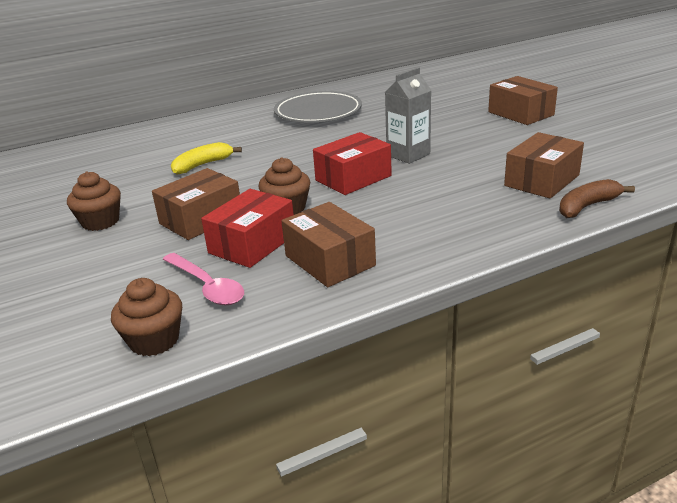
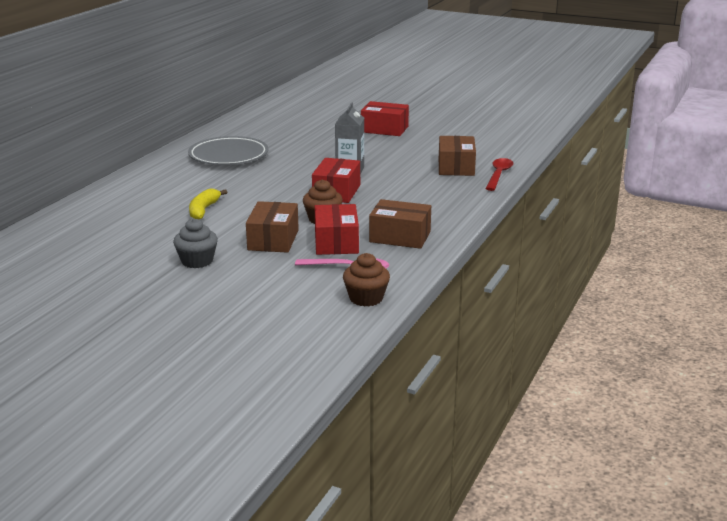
camera: 40 degrees left, 5 degrees down
brown cupcake [67,171,121,231] -> grey cupcake [173,218,218,268]
brown box [488,76,558,125] -> red box [361,101,409,136]
brown banana [559,179,635,218] -> red spoon [485,158,513,191]

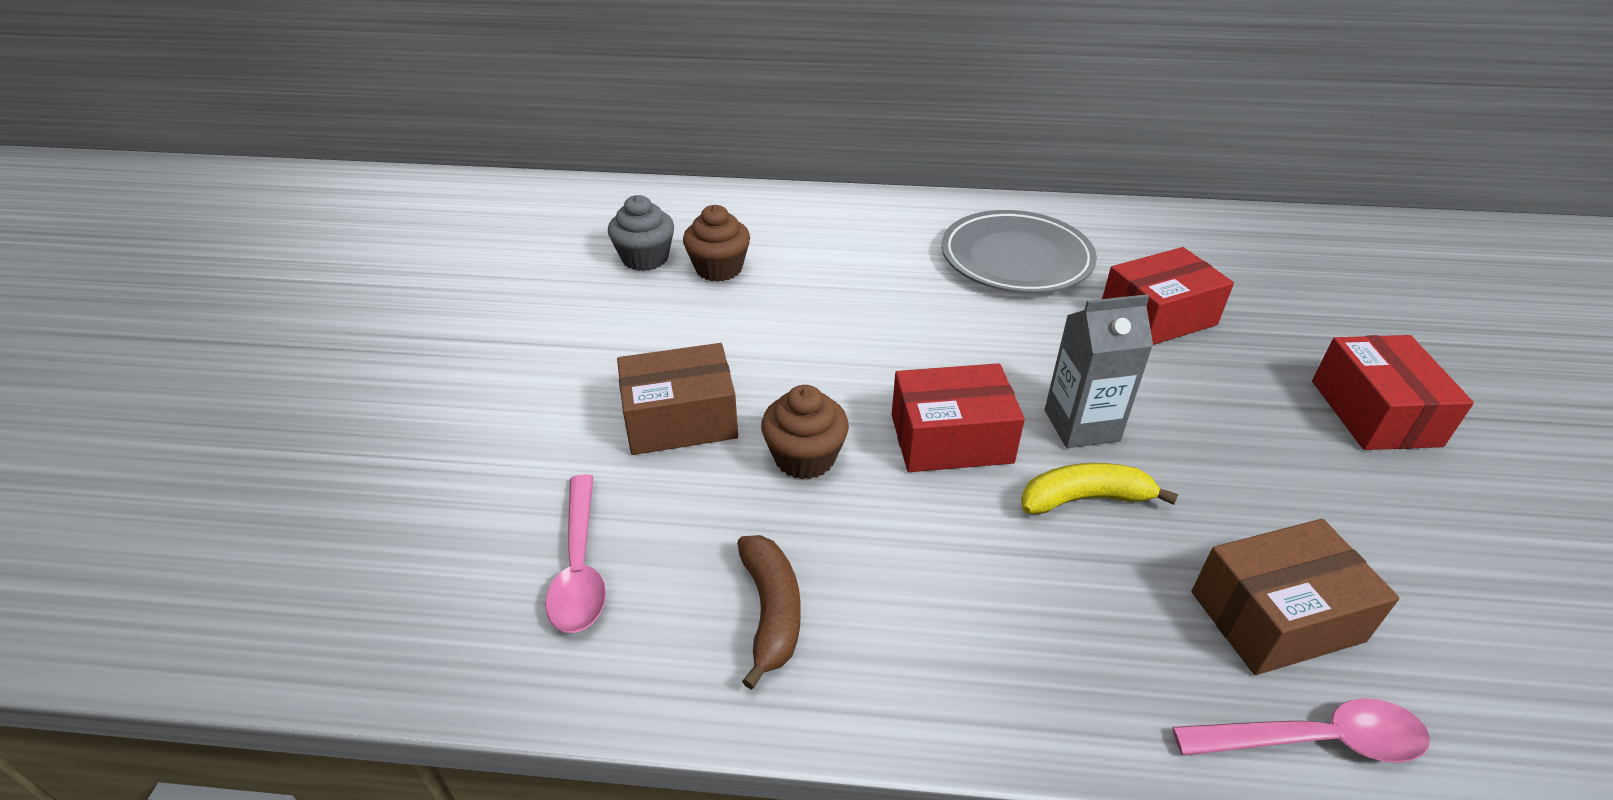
camera: 70 degrees right, 15 degrees up
grey cupcake [173,218,218,268] -> grey cupcake moved to [608,195,674,271]
yellow banana [189,189,227,219] -> yellow banana moved to [1021,463,1178,515]
red box [314,204,359,255] -> red box moved to [1102,247,1234,345]
brown cupcake [343,253,390,307] -> brown cupcake moved to [683,205,750,282]
brown box [369,199,431,249] -> brown banana [737,535,801,689]
red spoon [485,158,513,191] -> pink spoon [1172,698,1430,763]

